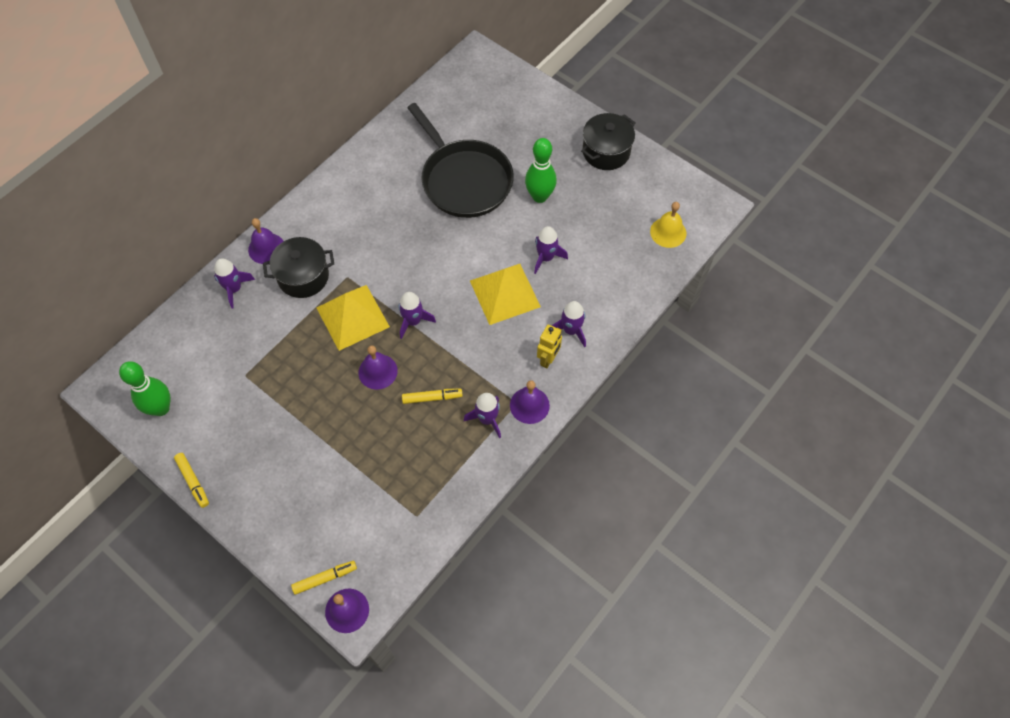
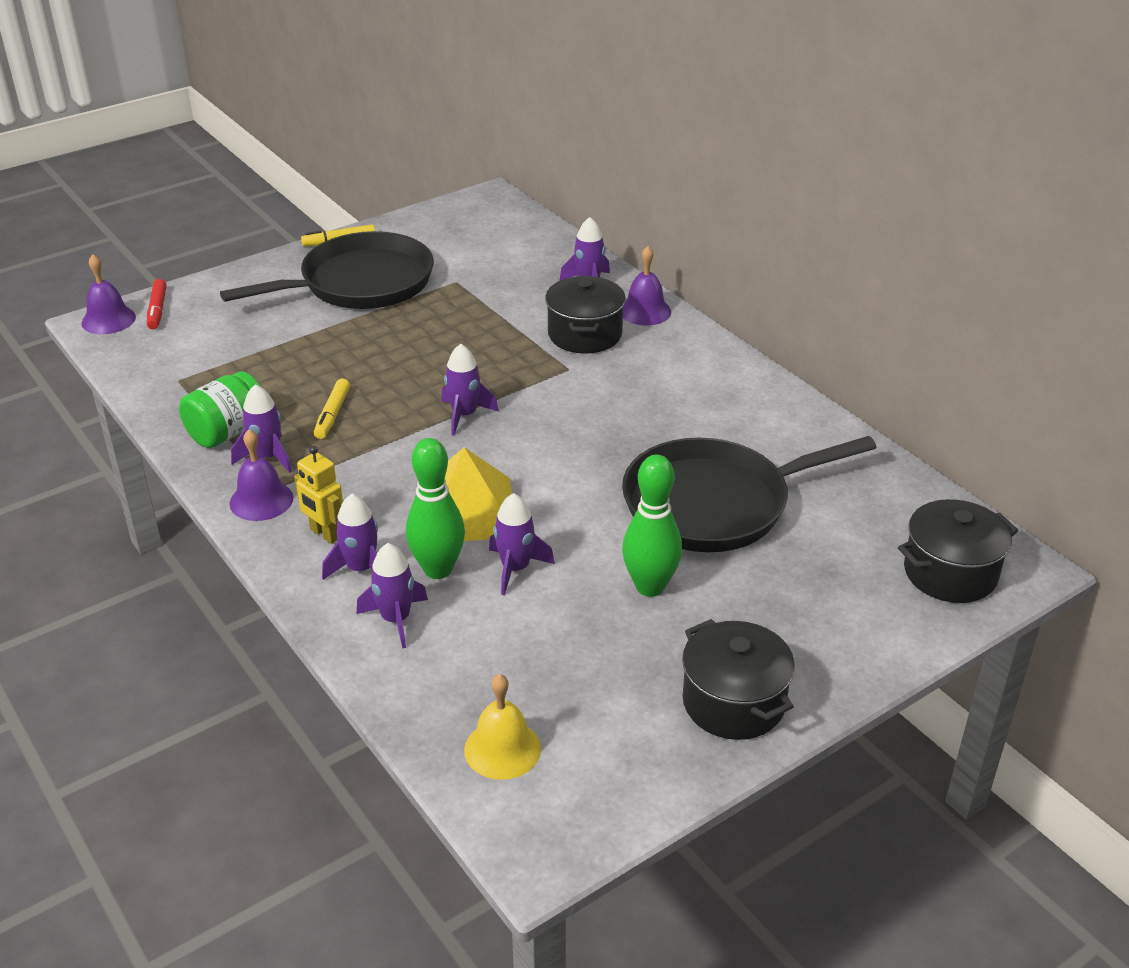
camera: 105 degrees right, 25 degrees down
green bowling pin [119,361,170,416] -> green bowling pin moved to [406,438,465,579]
yellow marker [291,561,357,595] -> red marker [147,279,167,329]
yellow pyramid [316,285,390,351] -> none
purple bell [359,345,398,390] -> none
none -> green jar [179,371,260,448]
none -> black pan [220,231,434,309]
none -> purple rocket [357,543,428,649]
none -> black pot [898,499,1018,603]

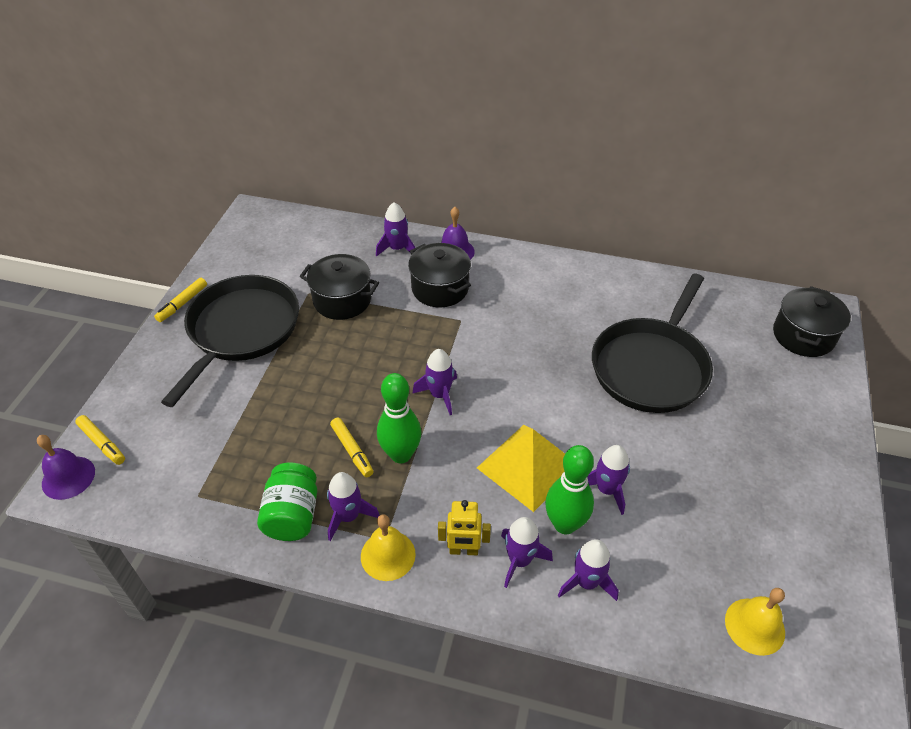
camera: 40 degrees left, 10 degrees up
red marker [147,279,167,329] -> yellow marker [75,415,125,465]
purple bell [230,429,293,521] -> yellow bell [361,514,416,581]
green bowling pin [622,454,682,597] -> green bowling pin moved to [377,373,421,463]
black pot [682,619,795,740] -> black pot moved to [300,254,379,320]

